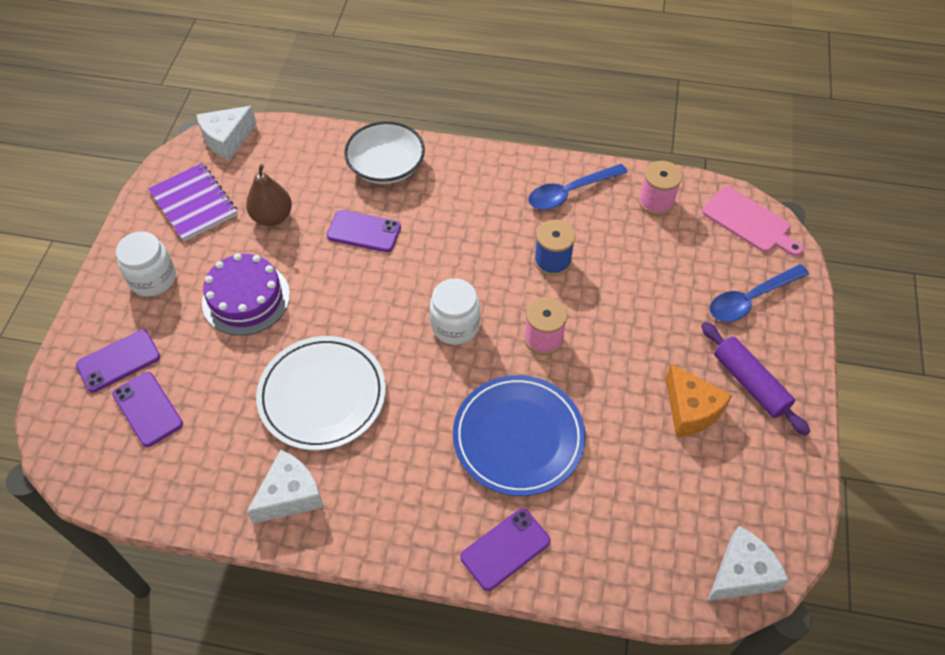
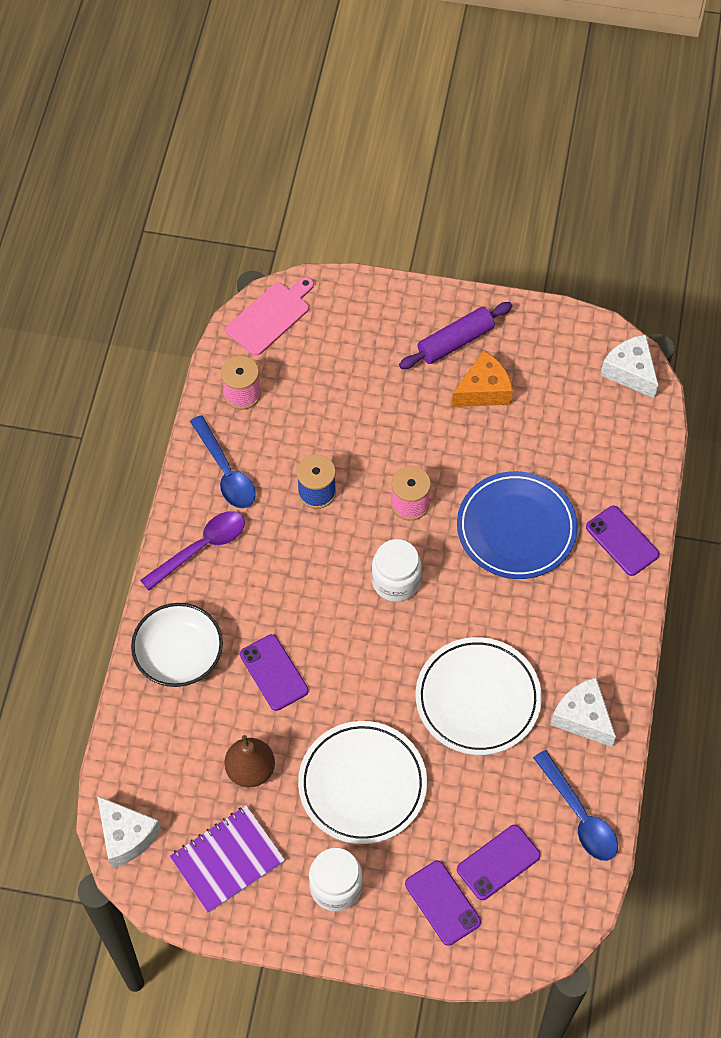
camera: 90 degrees left, 5 degrees up
purple cake [202,253,290,336] -> white plate [298,721,427,844]
purple phone [327,210,401,252] -> purple phone turned 45 degrees counterclockwise [240,634,309,711]
blue spoon [710,264,809,322] -> blue spoon moved to [533,750,618,861]
none -> purple spoon [140,511,245,591]

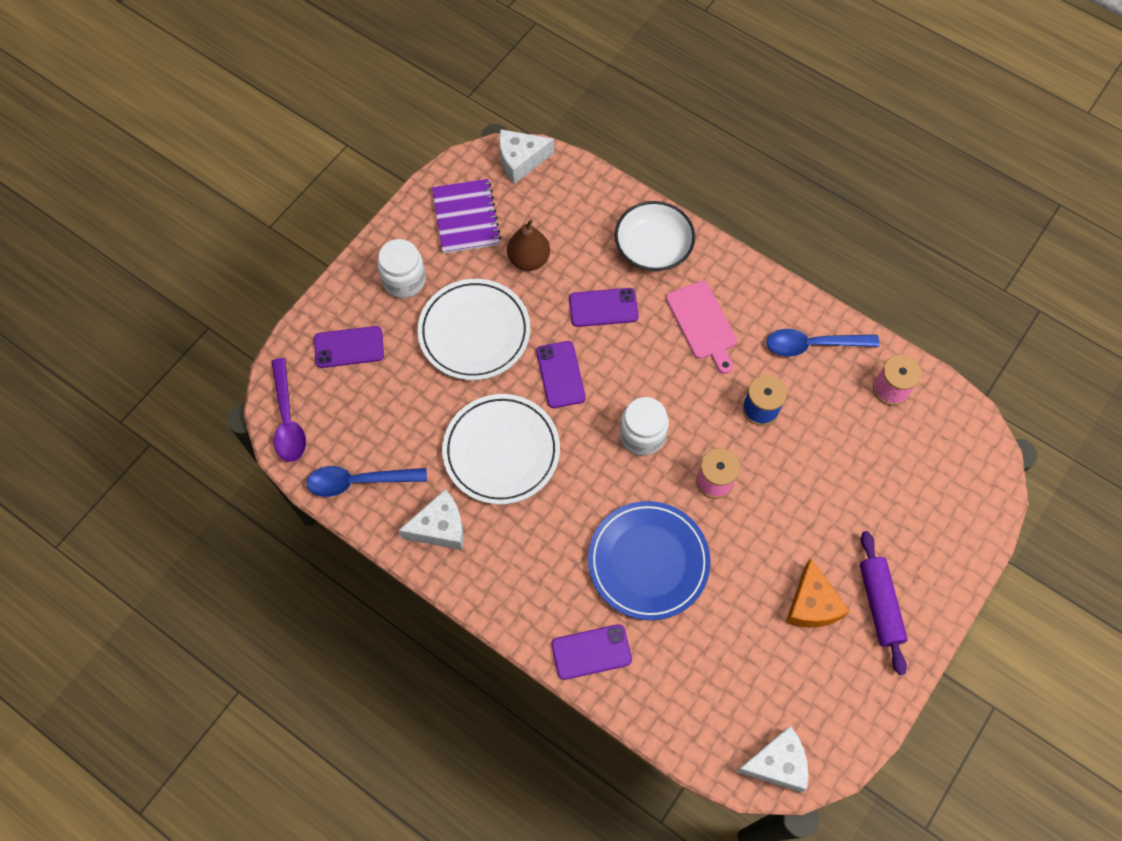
camera: 115 degrees right, 5 degrees up
purple spoon [140,511,245,591] -> purple spoon moved to [271,358,306,462]
pink cutting board [226,277,314,356] -> pink cutting board moved to [666,281,737,374]
purple phone [457,825,541,900] -> purple phone moved to [536,341,586,408]

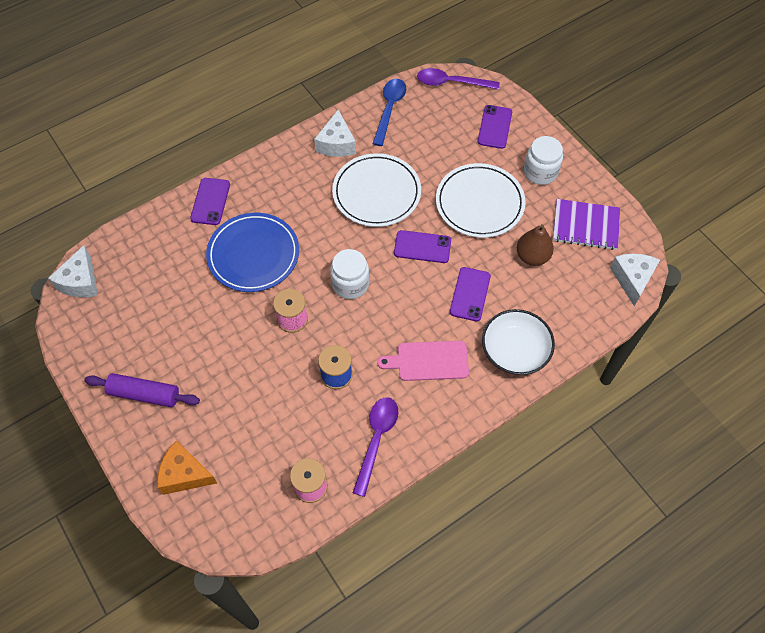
camera: 110 degrees right, 5 degrees down
blue spoon [766,329,879,357] -> purple spoon [353,397,398,497]
orange cheese [786,558,850,628] -> orange cheese moved to [157,440,217,495]

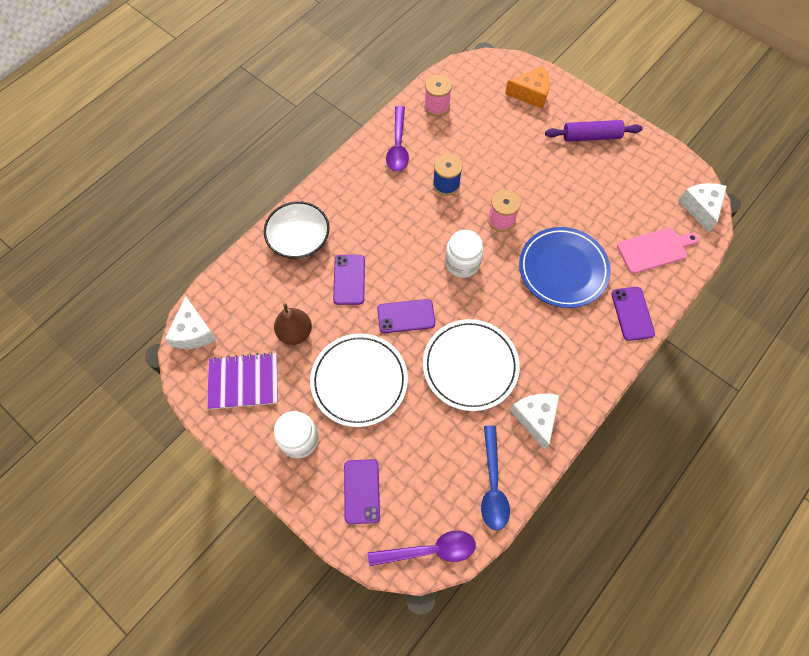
camera: 165 degrees right, 5 degrees up
pink cutting board [377,341,469,381] -> pink cutting board moved to [617,228,699,274]

